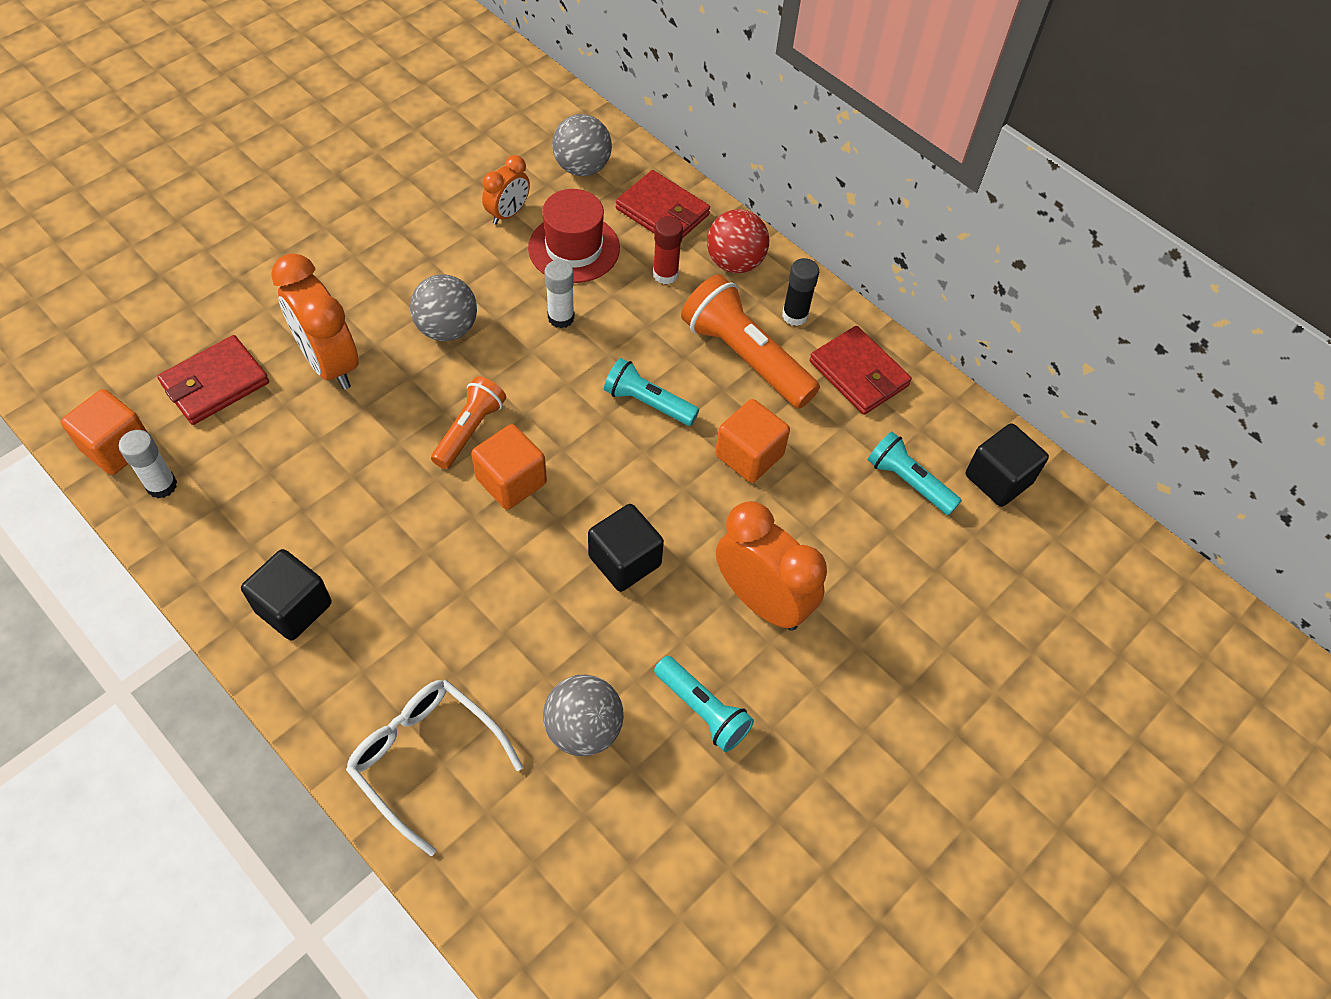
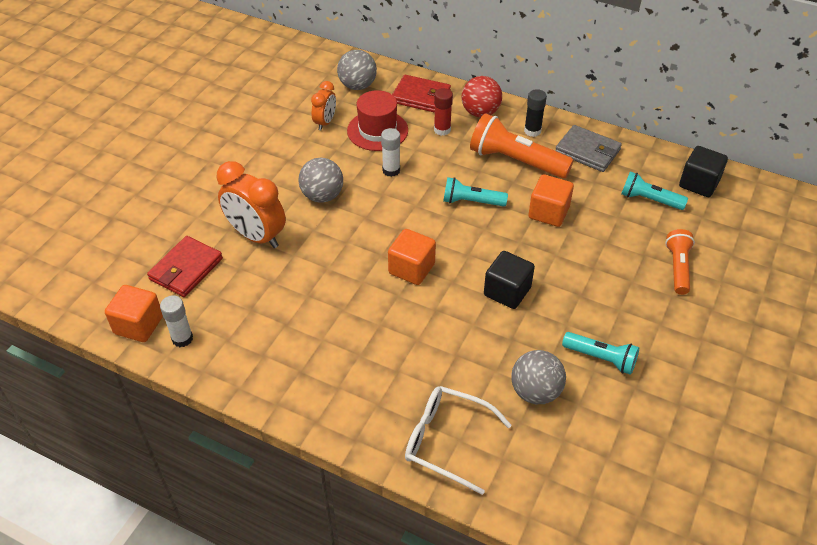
camera: 15 degrees left, 10 degrees down
black cube [241,549,332,641] -> none
orange flashlight [431,376,506,469] -> orange flashlight moved to [665,229,695,295]
orange clock [716,501,827,631] -> none
red wallet [809,326,912,415] -> grey wallet [555,125,622,172]

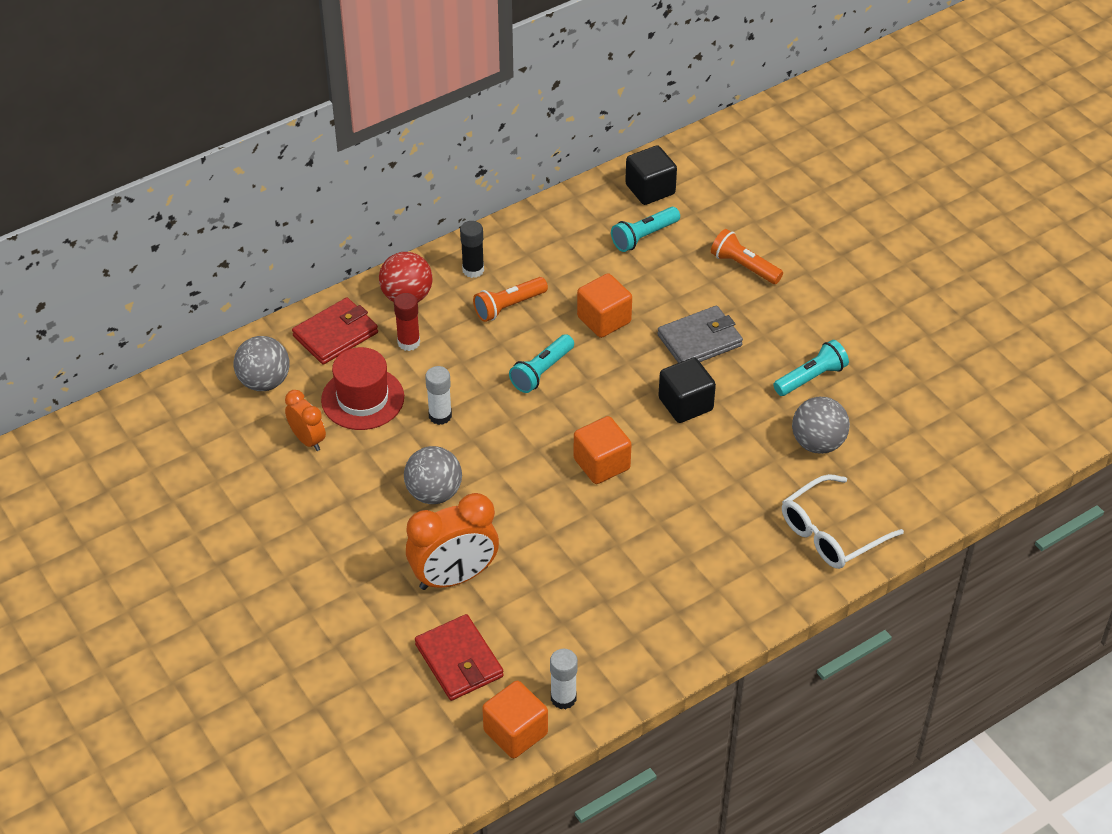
camera: 60 degrees left, 0 degrees up
orange flashlight [470,113,574,178] -> orange flashlight [473,277,548,322], size x0.60
grey wallet [555,125,622,172] -> grey wallet moved to [657,305,743,363]

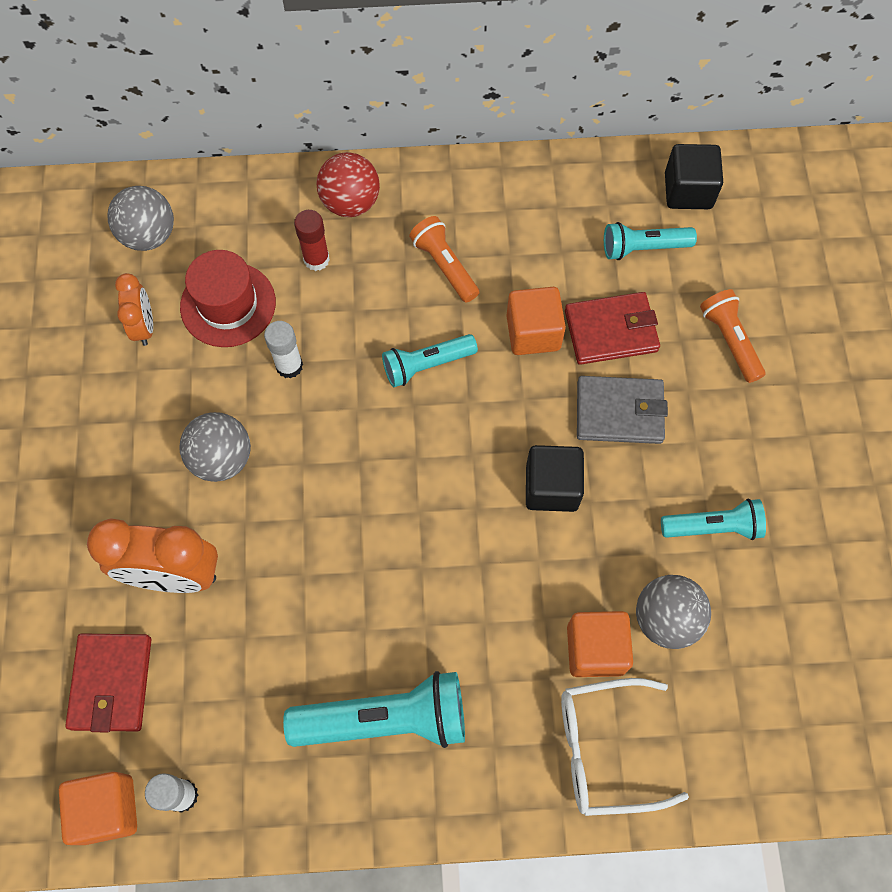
camera: 30 degrees right, 20 degrees up
red wallet [292,297,378,365] -> red wallet moved to [565,292,660,365]
black glue stick [460,221,484,278] -> none
orange flashlight [473,277,548,322] -> orange flashlight turned 60 degrees clockwise [409,216,479,302]
orange cube [573,416,632,484] -> orange cube moved to [567,611,633,677]
none -> turquoise flashlight [283,671,465,748]

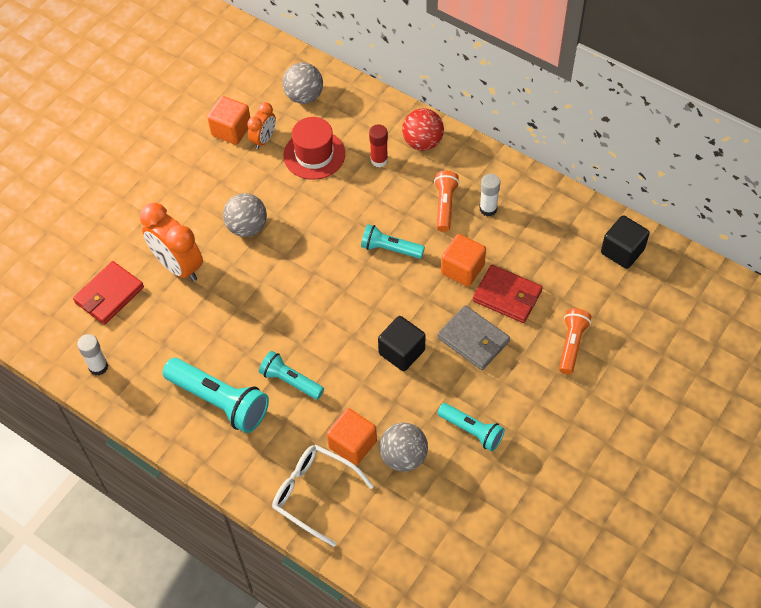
camera: 40 degrees right, 10 degrees down
orange cube [59,771,137,845] -> orange cube moved to [207,96,250,145]
white glue stick [264,321,303,379] -> white glue stick moved to [479,174,500,217]
turquoise flashlight [604,222,697,260] -> turquoise flashlight moved to [259,351,324,400]

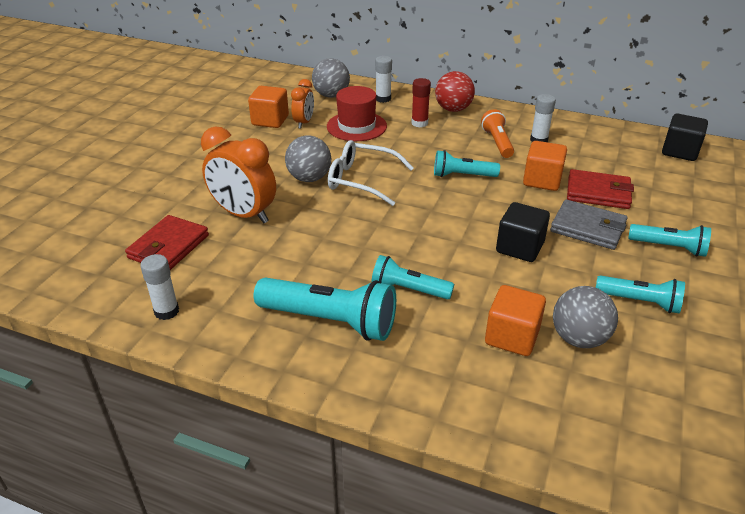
camera: 15 degrees left, 20 degrees down
white glasses [272,445,374,547] -> white glasses moved to [328,140,414,206]
orange flashlight [559,308,591,374] -> none
none -> white glue stick [375,56,392,103]
none -> turquoise flashlight [628,224,711,257]

